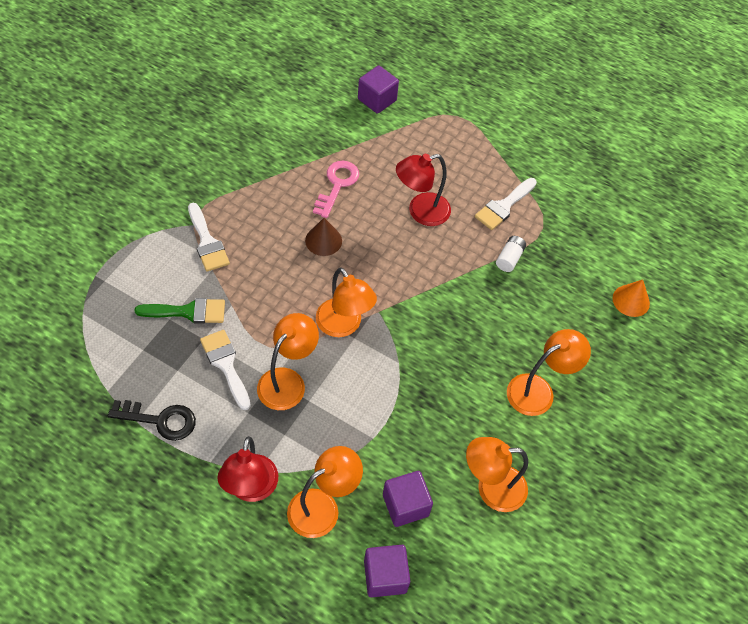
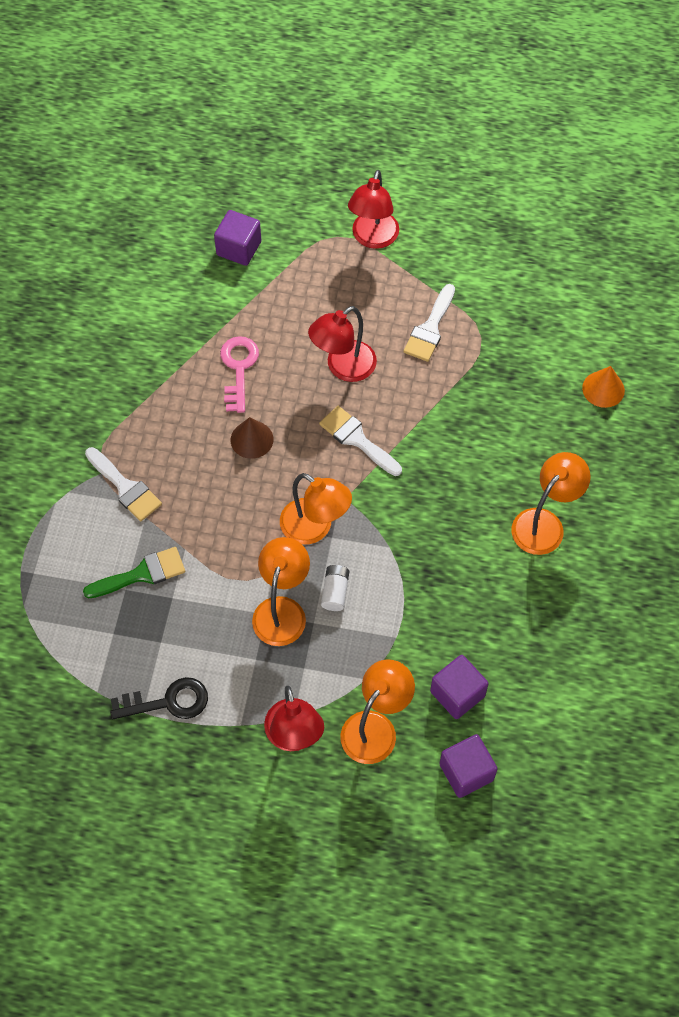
camera: 15 degrees left, 5 degrees up
white brush [200,330,251,410] -> white brush moved to [319,406,402,476]
orange lamp [466,437,528,512] -> none
white battery [496,236,526,272] -> white battery moved to [321,565,349,611]
none -> red lamp [348,170,399,249]

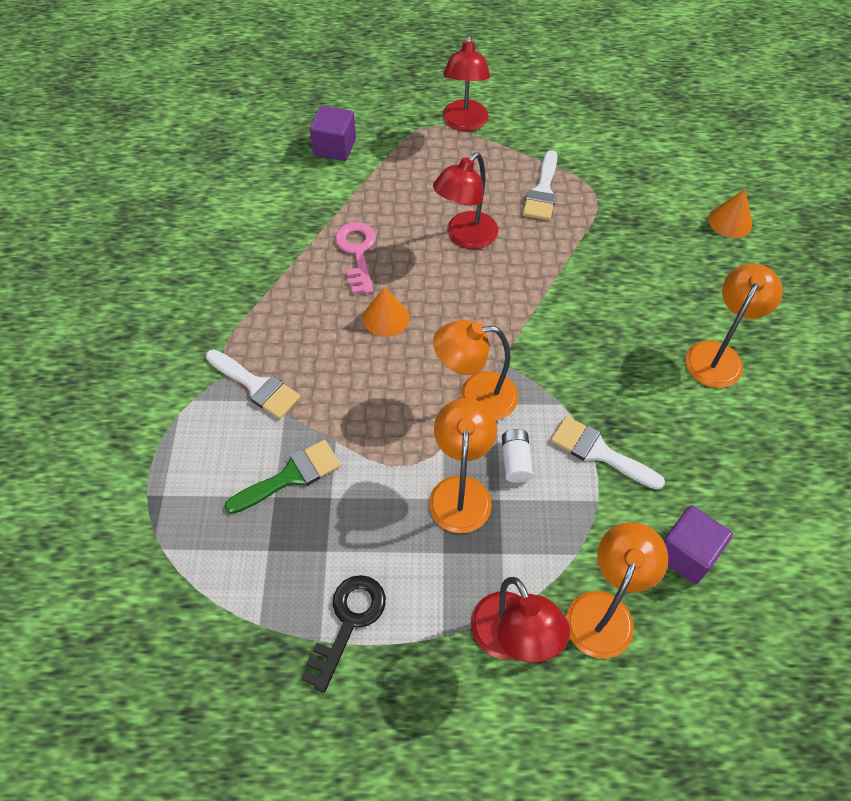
camera: 10 degrees left, 5 degrees down
black key [110,677,208,719] -> black key turned 45 degrees counterclockwise [302,575,386,693]
brown cone [231,417,273,459] -> orange cone [363,287,410,337]
orange lamp [280,473,352,544] -> orange lamp turned 150 degrees clockwise [433,320,518,420]
white brush [319,406,402,476] -> white brush moved to [550,416,665,490]
purple cube [439,734,498,798] -> none

